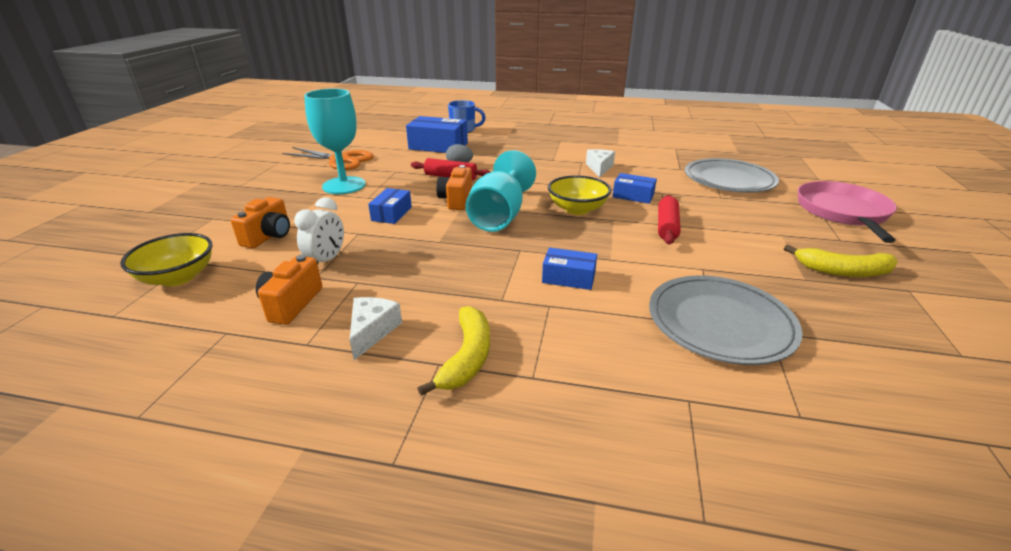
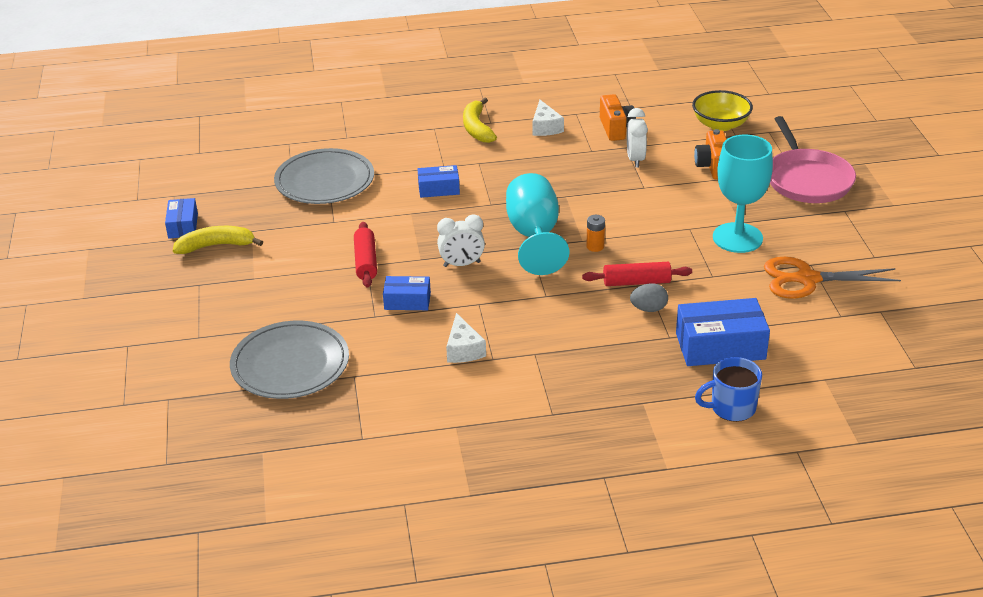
camera: 160 degrees right, 5 degrees up
blue box [368,188,412,224] -> blue box moved to [165,198,198,239]
orange camera [436,165,472,210] -> orange battery [586,215,605,252]
yellow bowl [548,175,611,215] -> white clock [437,214,485,267]
pink pan [798,181,897,243] -> pink pan moved to [770,116,856,203]

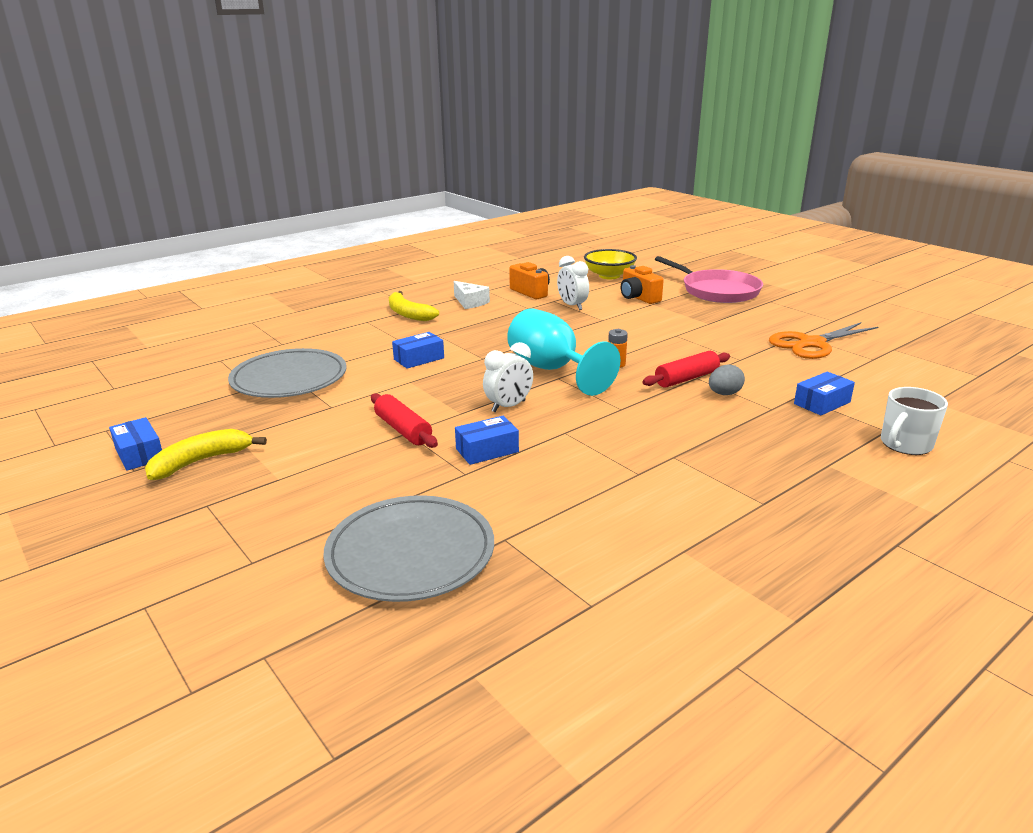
camera: 30 degrees left, 10 degrees down
white cheese [446,313,486,363] -> none
blue box [676,298,770,366] -> blue box [794,372,855,415], size x0.58
blue mug [695,357,762,422] -> white mug [881,387,948,455]
turquoise goblet [713,135,773,253] -> none

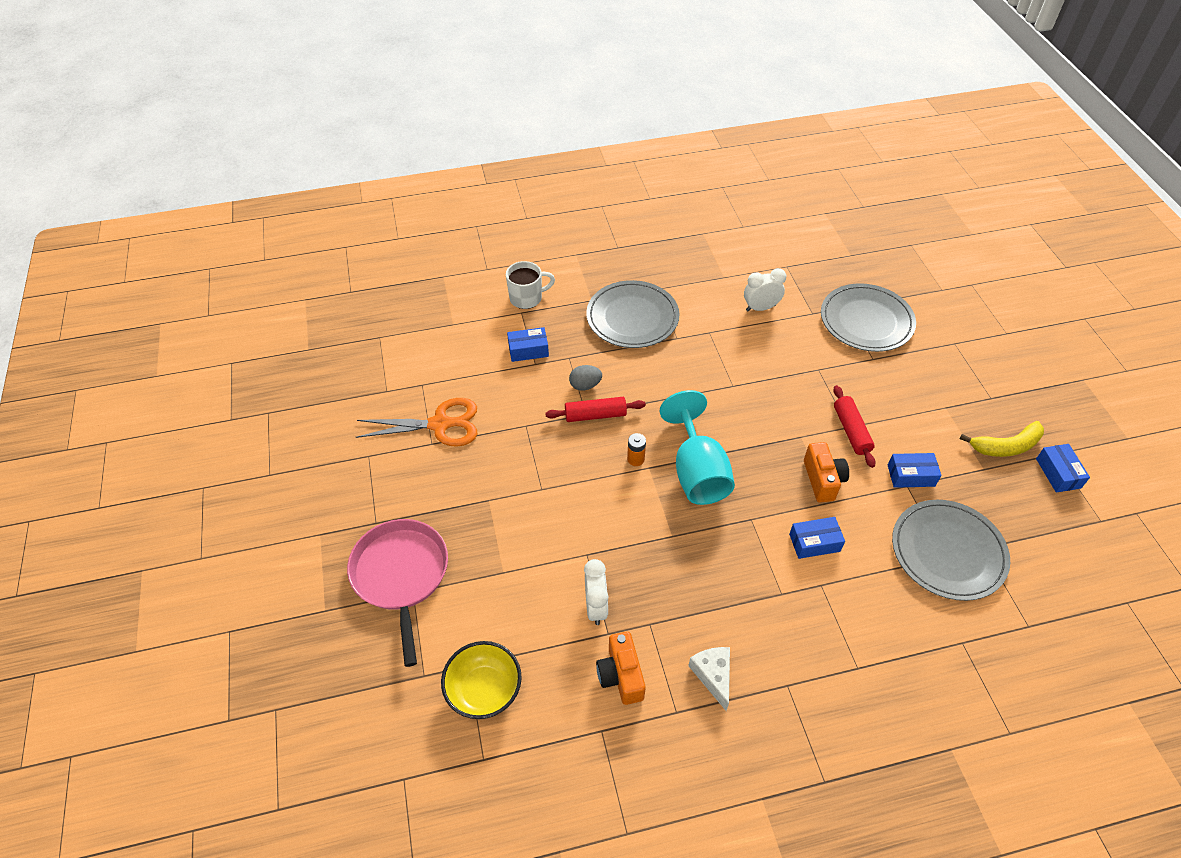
camera: 155 degrees left, 25 degrees up
yellow banana [389,291,439,321] -> none
blue box [455,416,519,465] -> blue box moved to [888,453,941,488]
white clock [483,342,533,412] -> white clock moved to [744,268,786,311]
orange camera [621,265,664,304] -> orange camera moved to [804,442,849,503]
none -> grey plate [586,280,679,348]

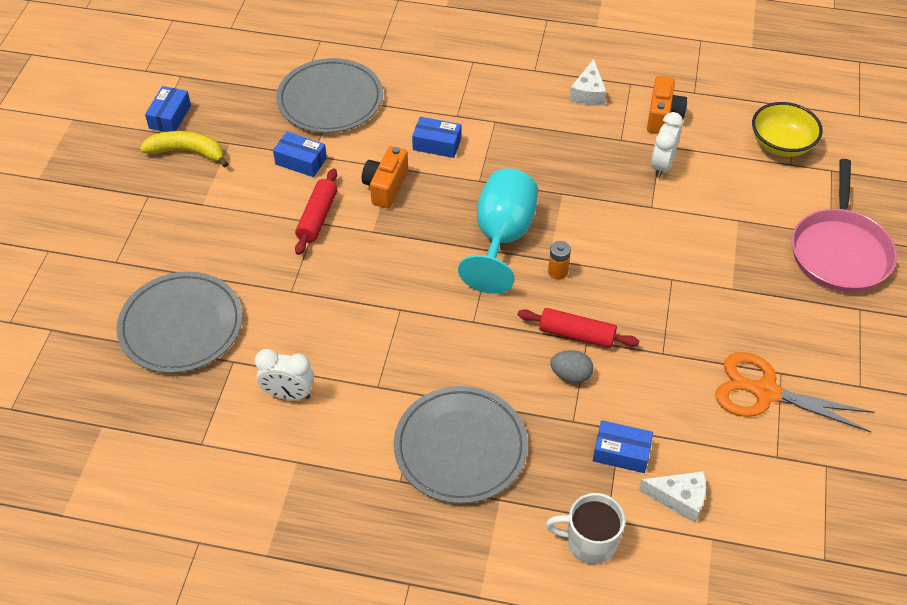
camera: 155 degrees left, 0 degrees up
none -> white cheese [638,471,706,523]

